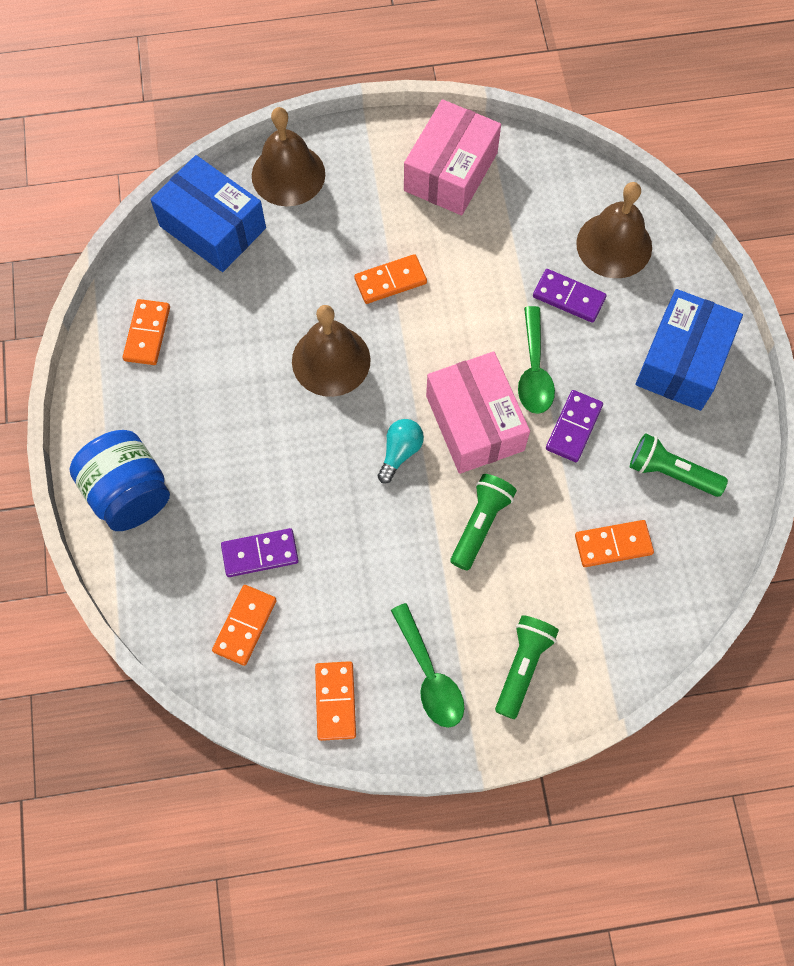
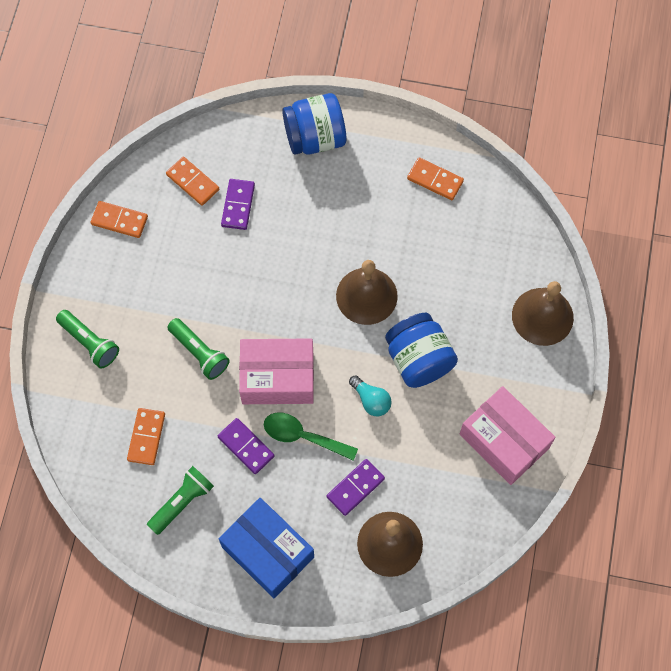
camera: 110 degrees right, 0 degrees up
blue box [150,155,266,272] -> none
orange domino [354,254,427,304] -> blue jar [385,313,458,388]
turquoise light bulb [377,419,424,484] -> turquoise light bulb moved to [349,375,392,416]
green spoon [391,603,464,728] -> none

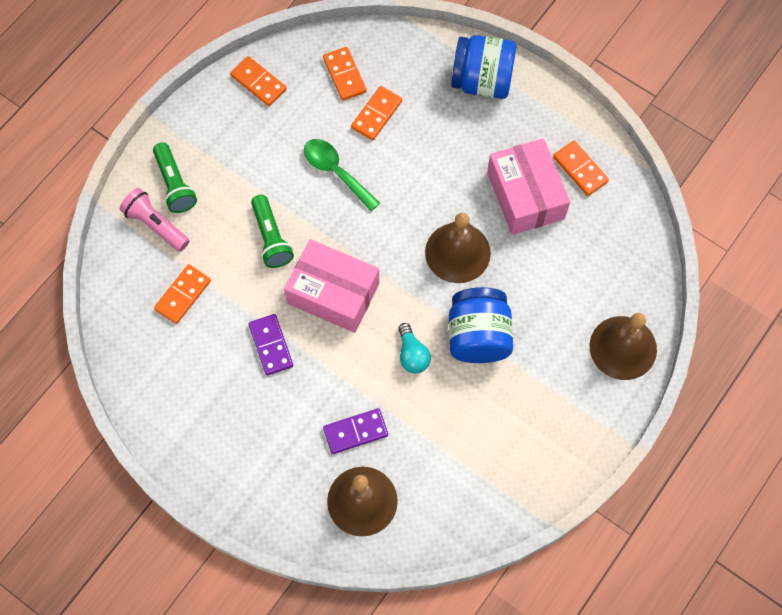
camera: 25 degrees right, 0 degrees up
green flashlight [147,466,214,535] -> none
blue box [219,498,314,598] -> none
purple domino [221,179,255,230] -> orange domino [351,86,402,140]
green spoon [264,413,358,461] -> green spoon moved to [304,139,380,211]
pink box [460,386,556,485] -> pink box moved to [487,138,570,235]
none -> pink flashlight [120,188,189,252]

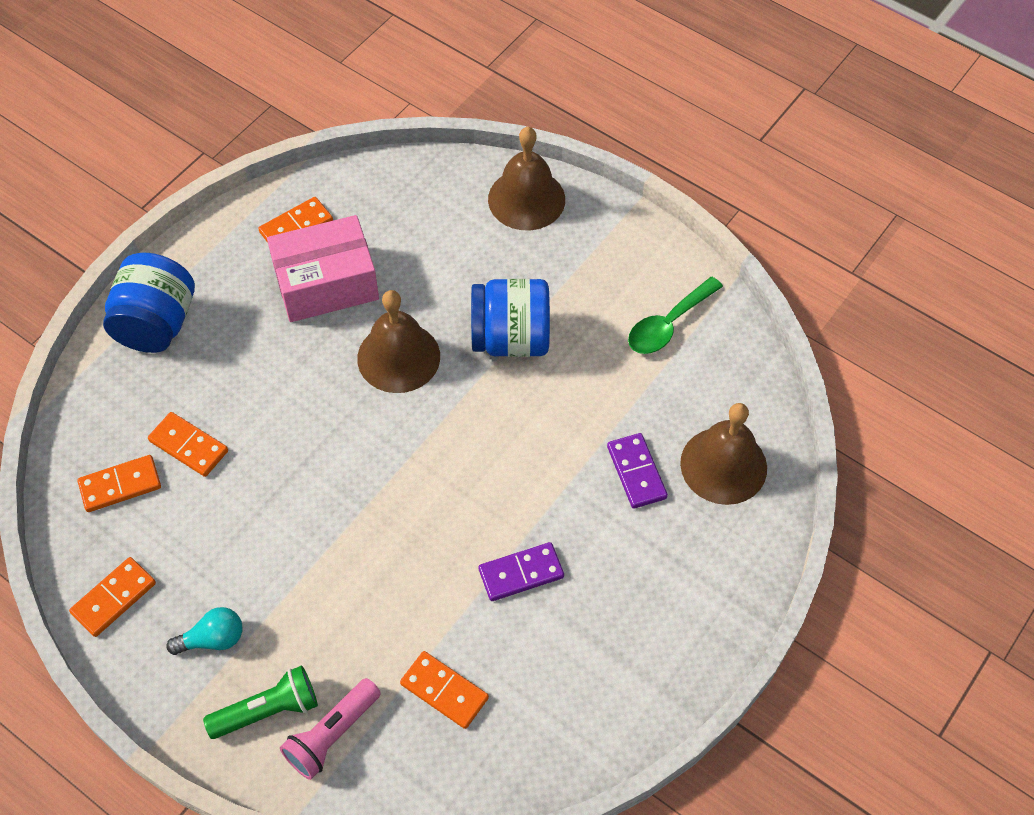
camera: 90 degrees left, 10 degrees down
green flashlight [251,195,294,268] -> none
pink box [284,239,379,333] -> none
green spoon [304,139,380,211] -> green spoon moved to [628,277,723,354]
turquoise light bulb [398,323,431,374] -> turquoise light bulb moved to [166,607,243,655]

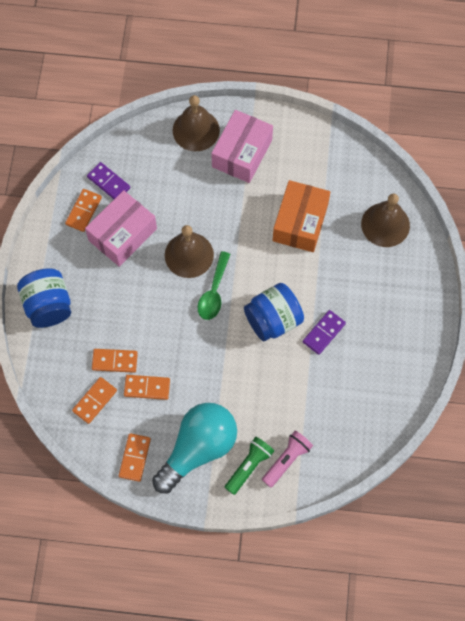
camera: 30 degrees left, 10 degrees up
turquoise light bulb [166,607,243,655] -> turquoise light bulb [152,403,237,493], size x2.38
pink flashlight [280,678,381,780] -> pink flashlight turned 150 degrees counterclockwise [262,431,313,488]
orange domino [400,651,489,729] -> orange domino moved to [124,375,170,400]
blue jar [471,279,550,357] -> blue jar moved to [244,283,304,341]
purple domino [607,433,668,509] -> purple domino moved to [87,162,130,199]
green spoon [628,277,723,354] -> green spoon moved to [198,251,230,320]
none -> pink box [211,110,273,183]
none -> orange box [273,180,330,252]

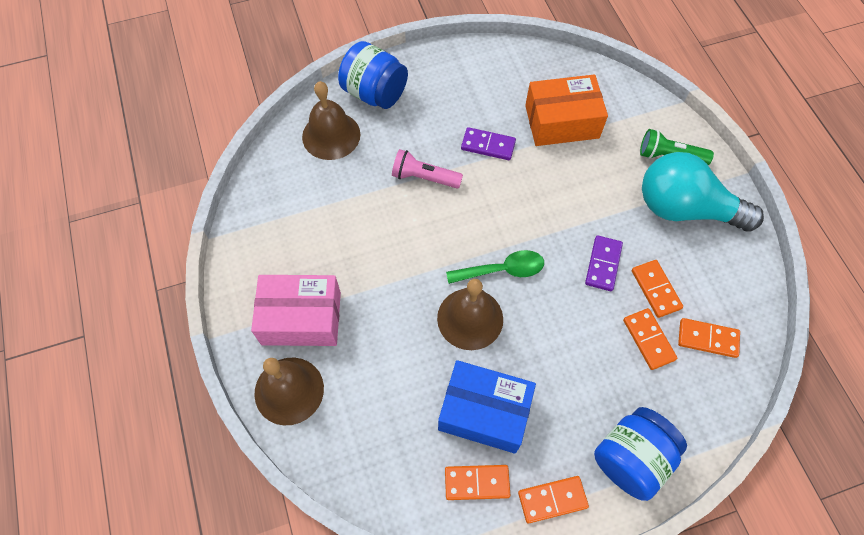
camera: 115 degrees left, 5 degrees down
pink box [85,190,157,267] -> blue box [438,360,536,454]
purple domino [87,162,130,199] -> purple domino moved to [585,235,623,291]
orange domino [119,433,151,482] -> orange domino moved to [518,476,589,524]
blue jar [244,283,304,341] -> blue jar moved to [338,41,408,109]
pink flashlight [262,431,313,488] -> pink flashlight moved to [392,149,463,189]
orange box [273,180,330,252] -> orange box moved to [525,74,608,146]

